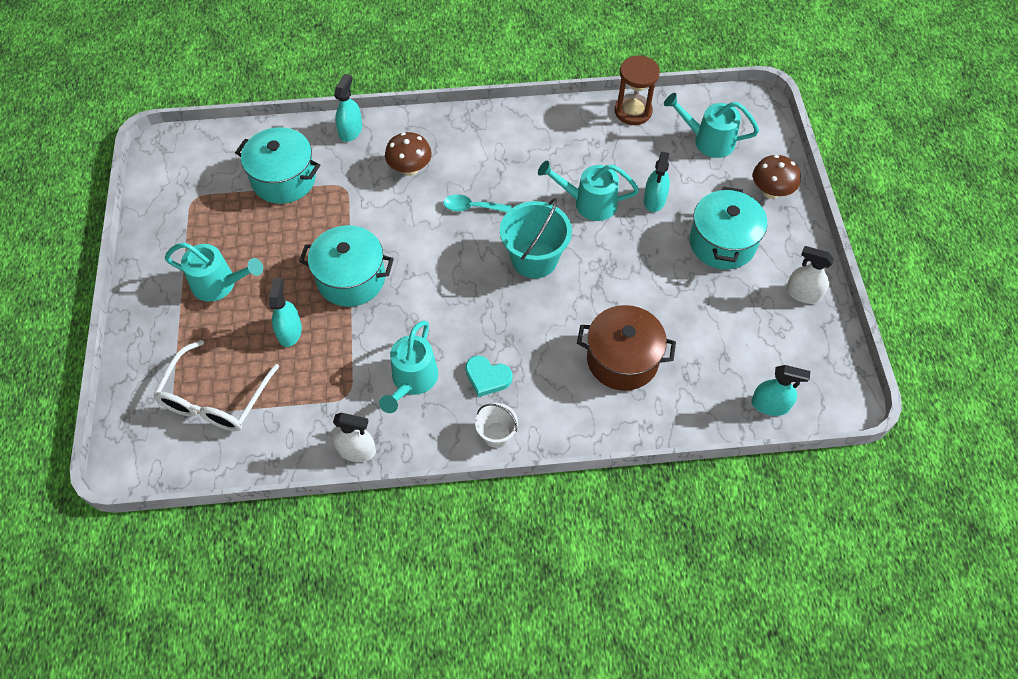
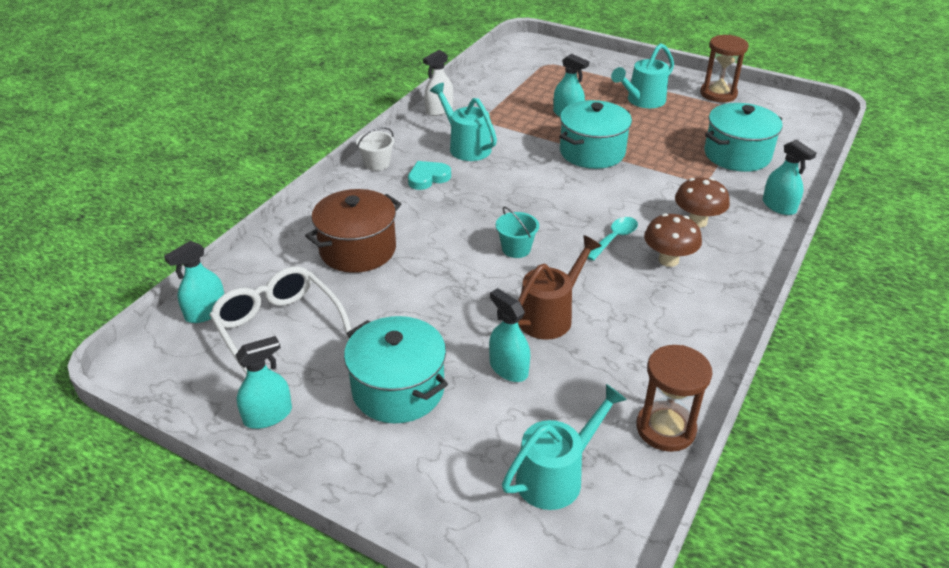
camera: 125 degrees right, 20 degrees down
white glasses [153,340,279,431] -> white glasses moved to [210,266,352,374]
turquoise bucket [500,198,572,278] -> turquoise bucket [496,207,539,258], size x0.55
turquoise watering can [538,161,639,221] -> brown watering can [518,235,601,340]
brown mushroom [753,155,801,199] -> brown mushroom moved to [644,213,702,267]
white spray bottle [786,246,834,304] -> turquoise spray bottle [235,336,292,429]
none -> brown hourglass [700,35,749,102]

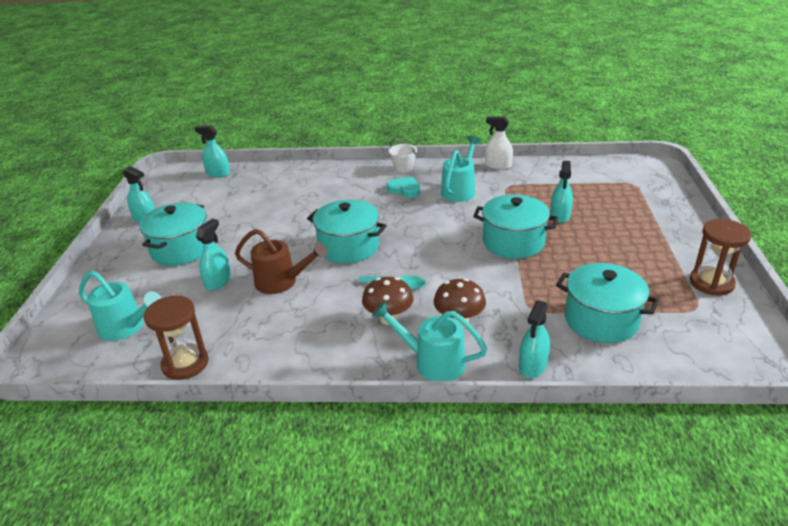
camera: 65 degrees right, 5 degrees down
white glasses [210,266,352,374] -> none
brown pot [305,189,401,273] -> none
turquoise bucket [496,207,539,258] -> turquoise pot [307,200,387,264]
turquoise watering can [611,43,674,108] -> turquoise watering can moved to [372,301,487,381]

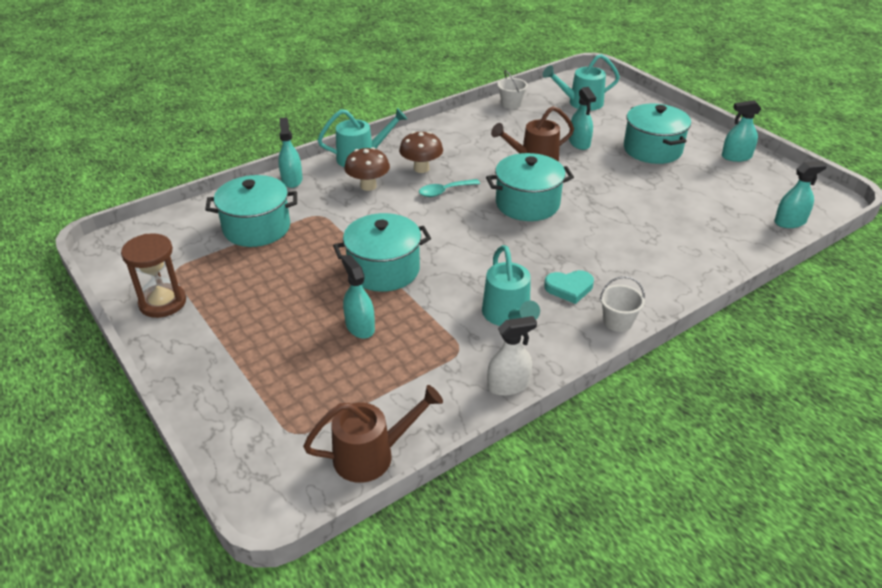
camera: 140 degrees right, 5 degrees up
brown hourglass [144,296,209,380] -> white bucket [497,70,528,109]
none -> brown watering can [303,385,443,483]

